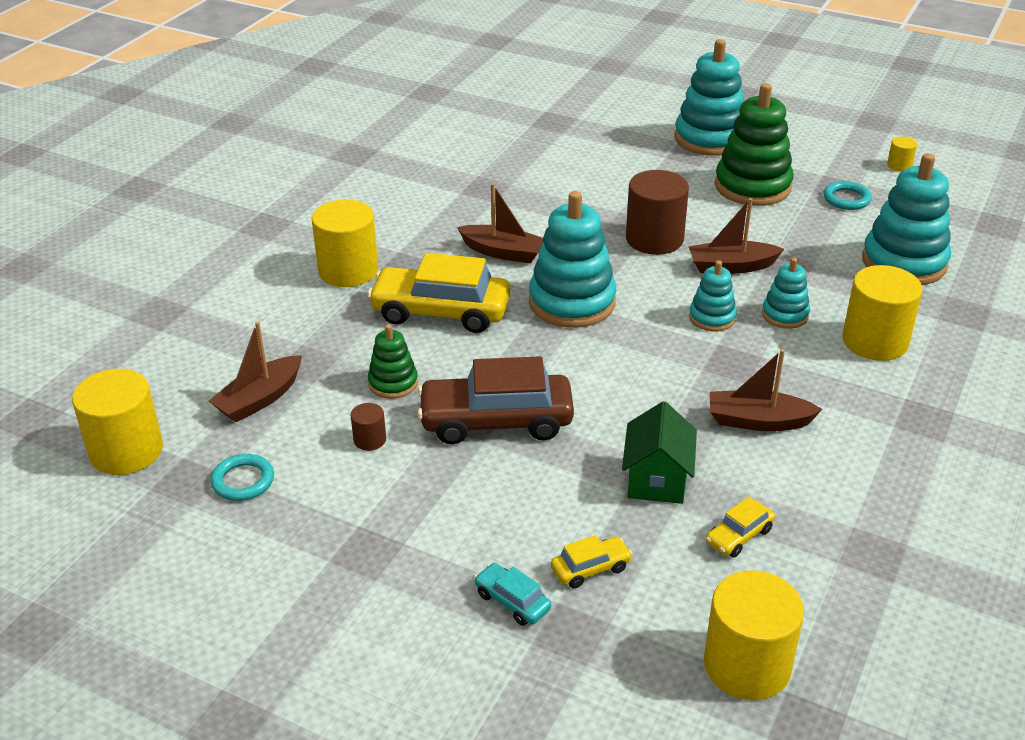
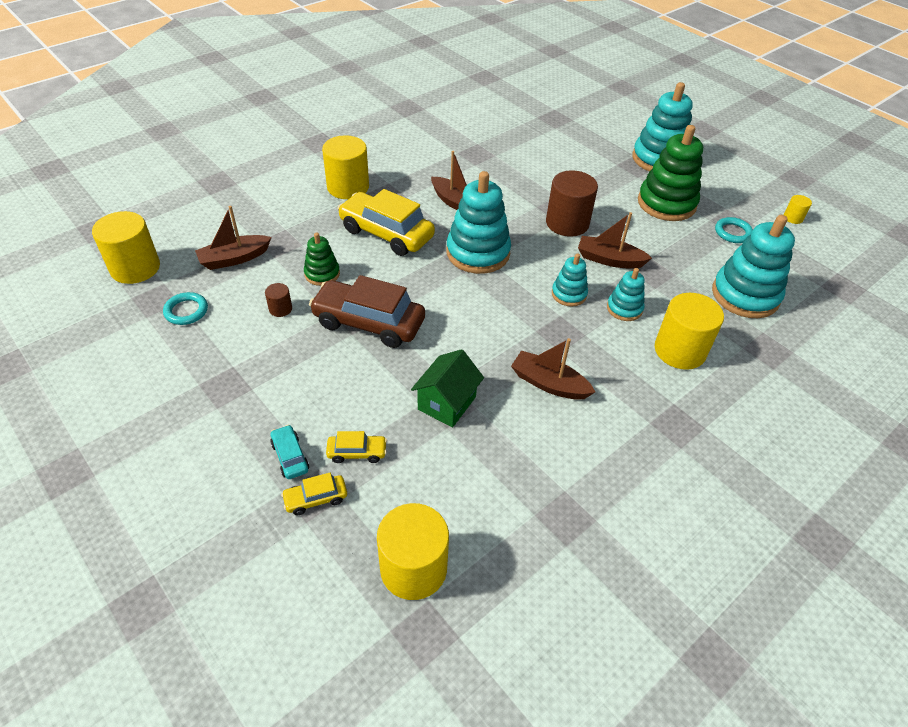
camera: 20 degrees right, 10 degrees up
yellow car [706,497,775,558] -> yellow car moved to [281,473,347,515]

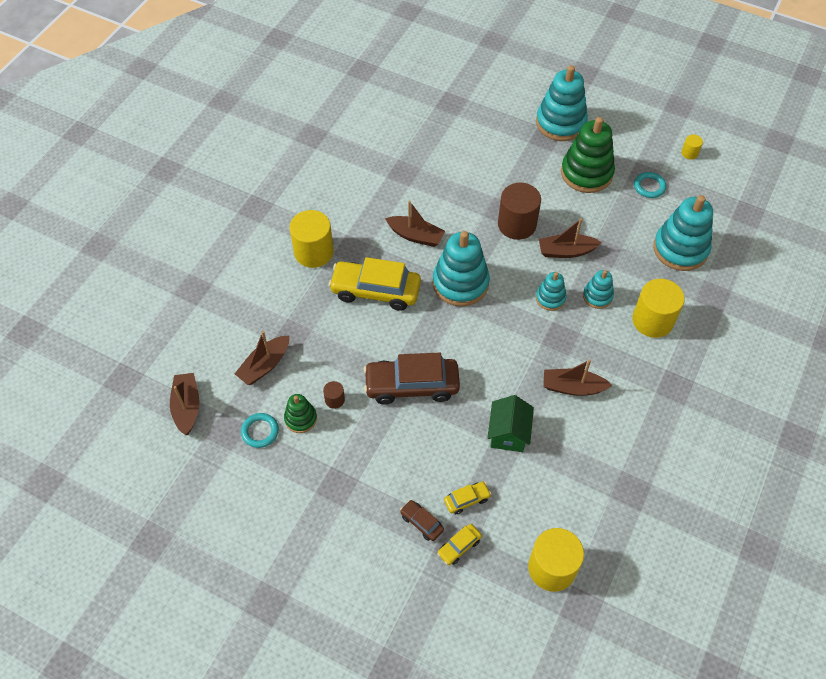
camera: 20 degrees left, 10 degrees up
yellow cylinder [92,211,160,284] -> brown boat [170,373,200,435]
turquoise car [270,425,309,479] -> brown car [400,500,444,541]
green stacking toy [304,232,340,286] -> green stacking toy moved to [284,394,317,433]

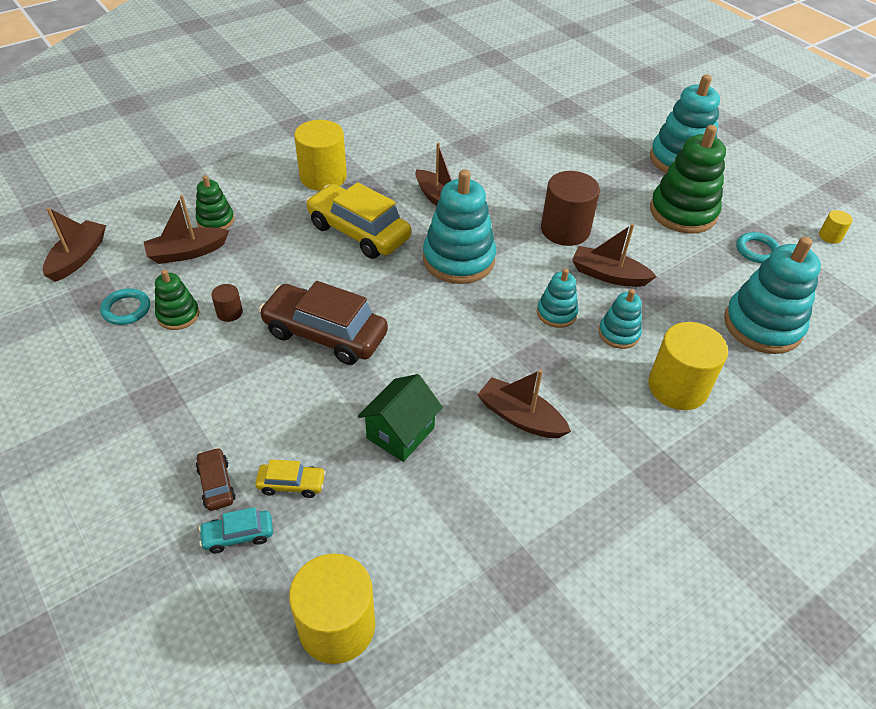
camera: 25 degrees right, 10 degrees down
yellow car [437,524,482,565] -> turquoise car [199,507,273,553]
none -> green stacking toy [195,175,234,229]

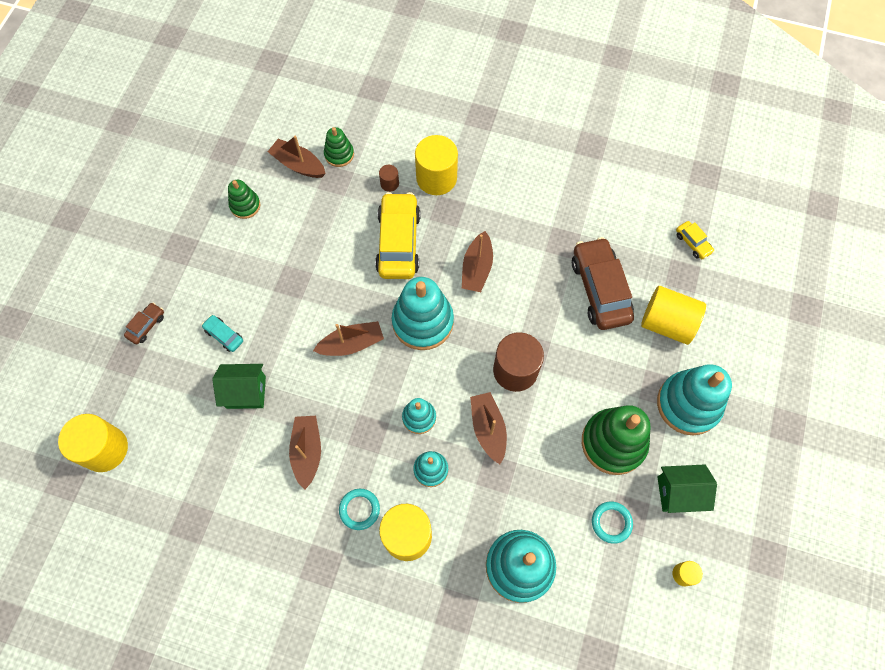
camera: 55 degrees right, 20 degrees up
brown boat [43,207,106,282] -> brown boat moved to [313,321,384,356]
turquoise ring [100,288,150,325] -> turquoise ring moved to [339,489,380,530]
turquoise car [199,507,273,553] -> turquoise car moved to [202,315,243,352]
brown cylinder [211,284,243,322] -> brown cylinder moved to [379,165,399,192]
yellow car [255,459,326,498] -> yellow car moved to [676,221,715,259]
brown car [258,281,388,365] -> brown car moved to [572,237,634,330]
none -> yellow cylinder [641,286,706,345]
none -> green house [657,464,717,513]

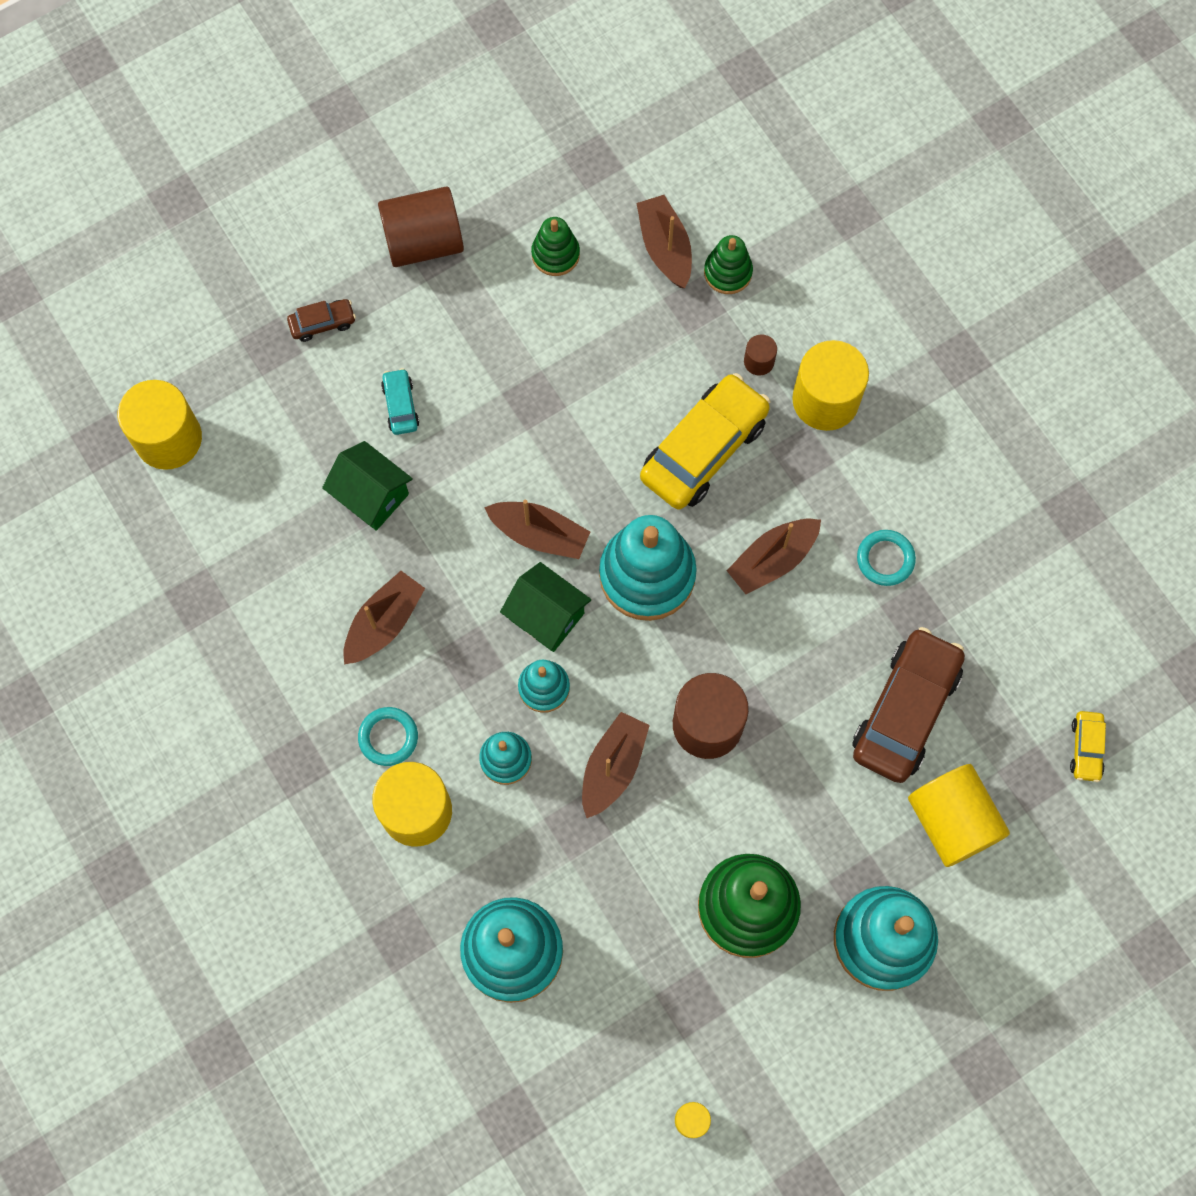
camera: 40 degrees right, 5 degrees up
turquoise ring [592,502,633,544] -> turquoise ring moved to [857,530,916,586]
green house [657,464,717,513] -> green house moved to [500,562,591,652]
none -> brown cylinder [378,186,464,267]

